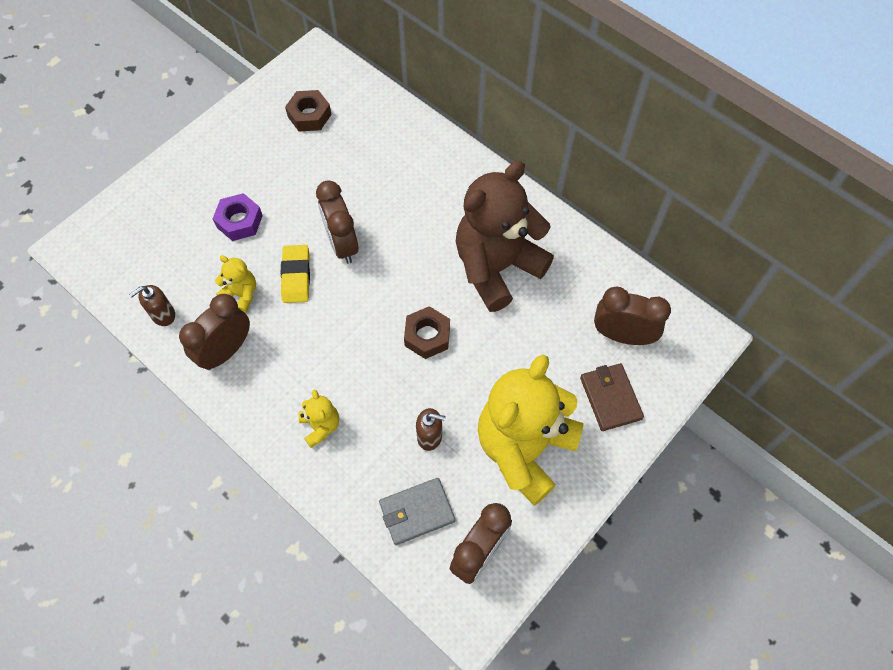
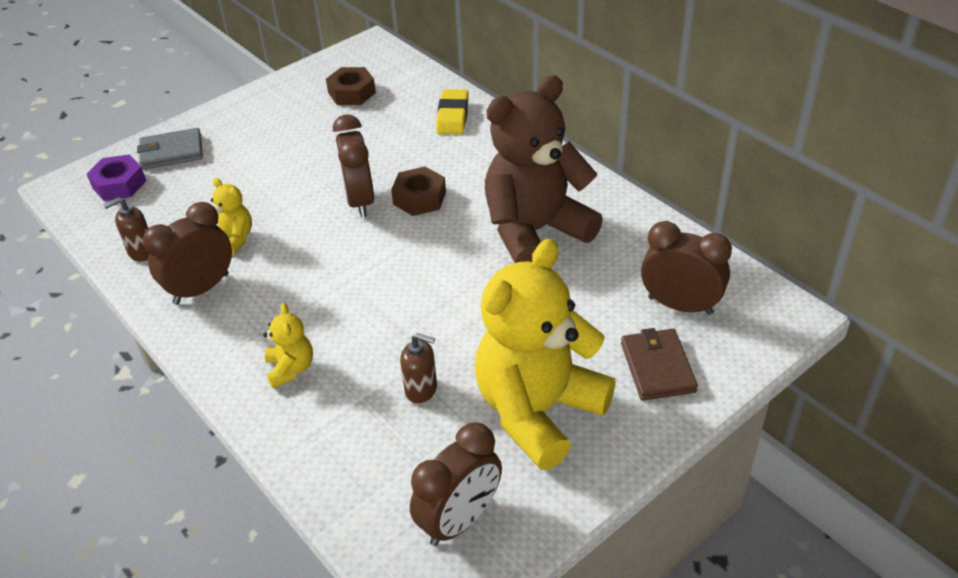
camera: 10 degrees right, 20 degrees down
purple nut [213,193,263,241] -> purple nut moved to [87,155,146,201]
yellow eraser [281,245,310,303] -> yellow eraser moved to [436,89,468,134]
grey wallet [379,478,455,545] -> grey wallet moved to [137,128,203,170]
brown nut [404,306,450,359] -> brown nut moved to [391,167,446,216]

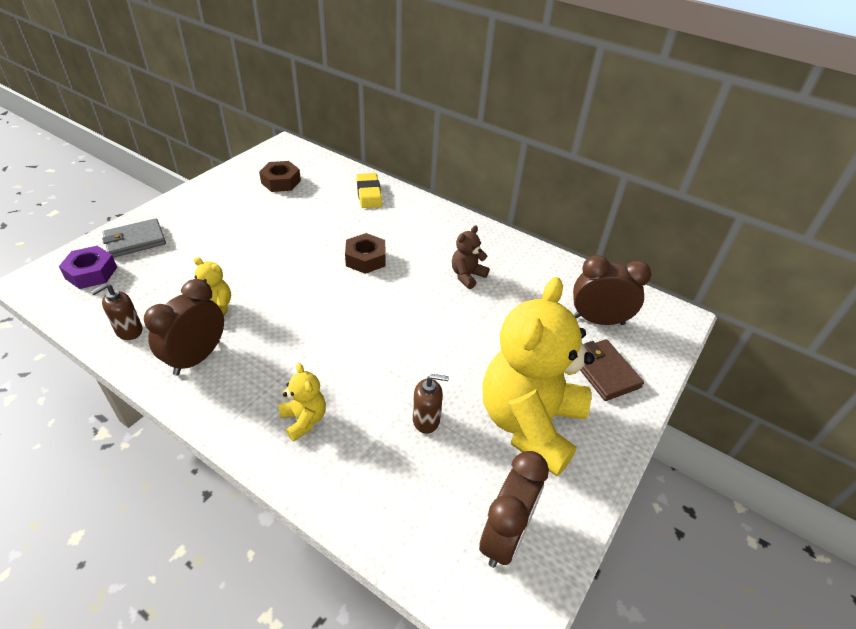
camera: 20 degrees left, 0 degrees up
brown clock [333,114,374,218] -> none
brown teddy bear [485,75,603,263] -> brown teddy bear [452,226,489,289], size x0.42

